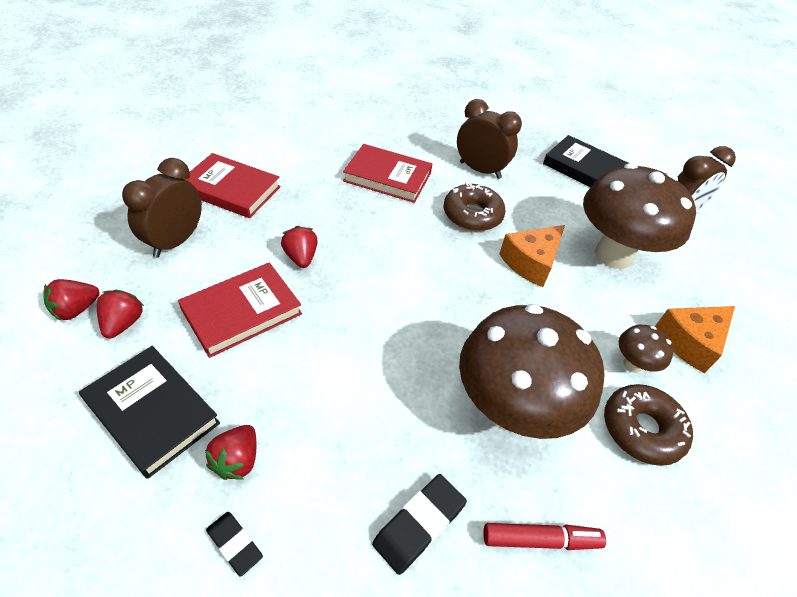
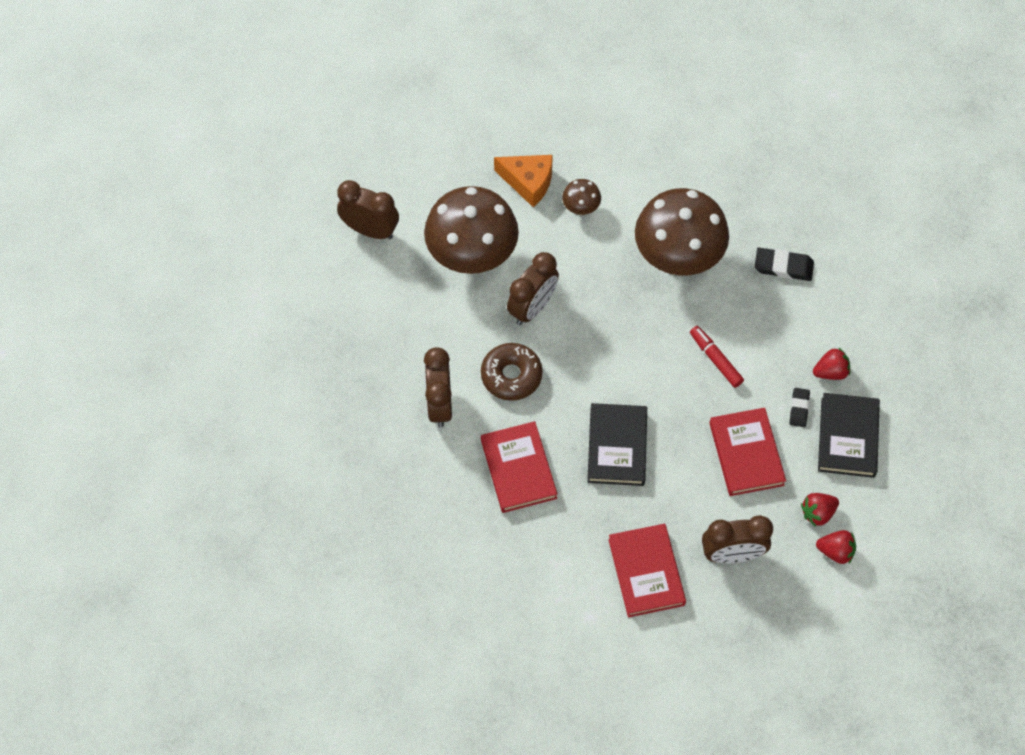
camera: 120 degrees left, 15 degrees up
red book [178,262,302,358] -> red book turned 60 degrees clockwise [709,408,786,496]
black eraser [206,512,263,577] -> black eraser moved to [789,388,810,427]
red strawberry [281,226,318,268] -> none
red marker [483,523,606,550] -> red marker moved to [690,326,744,388]
orange cheese [499,225,565,287] -> brown clock [507,252,559,325]
black book [543,135,628,187] -> black book moved to [587,403,647,486]
brown donut [604,384,693,466] -> none

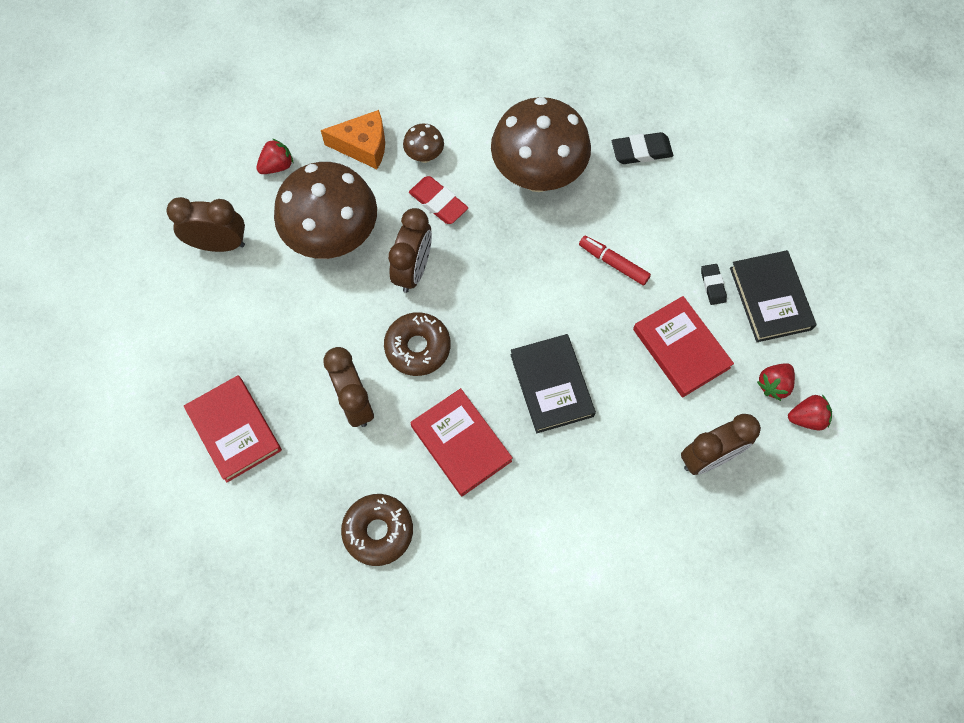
camera: 20 degrees left, 5 degrees up
red book [608,524,686,617] -> red book moved to [184,375,282,482]
red strawberry [813,347,850,380] -> red strawberry moved to [256,138,293,174]
none -> brown donut [341,494,413,566]
none -> red eraser [409,176,468,224]

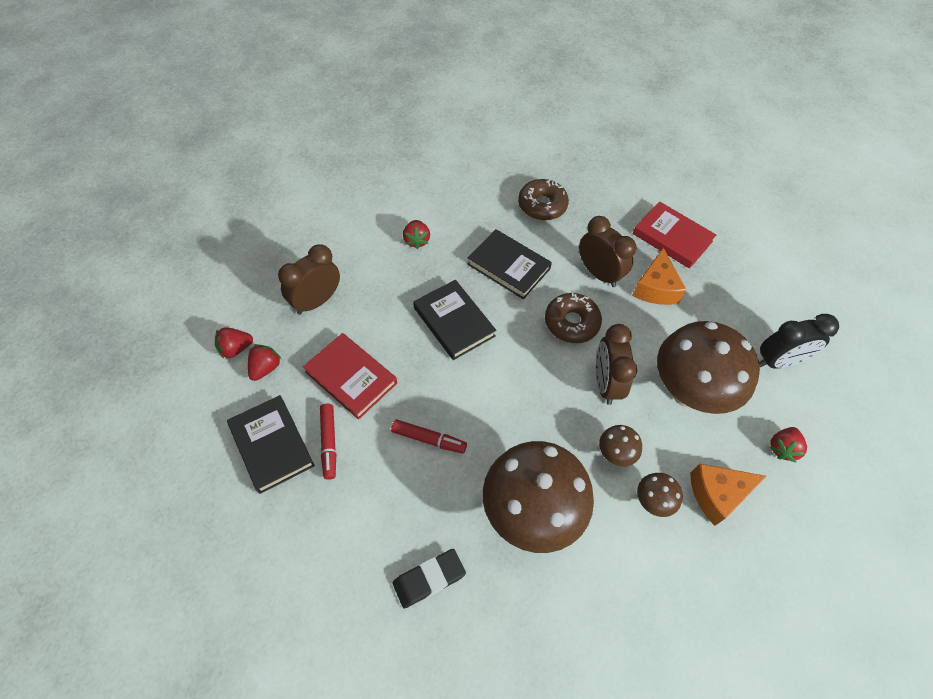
camera: 160 degrees right, 10 degrees down
brown clock [167,197,245,252] -> black clock [759,314,839,369]
red eraser [409,176,468,224] -> brown mushroom [599,425,642,466]
red book [411,388,513,496] -> black book [467,229,552,299]
black eraser [701,264,727,305] -> red marker [320,404,336,480]
none -> red strawberry [403,220,430,249]
none -> orange cheese [632,248,686,305]

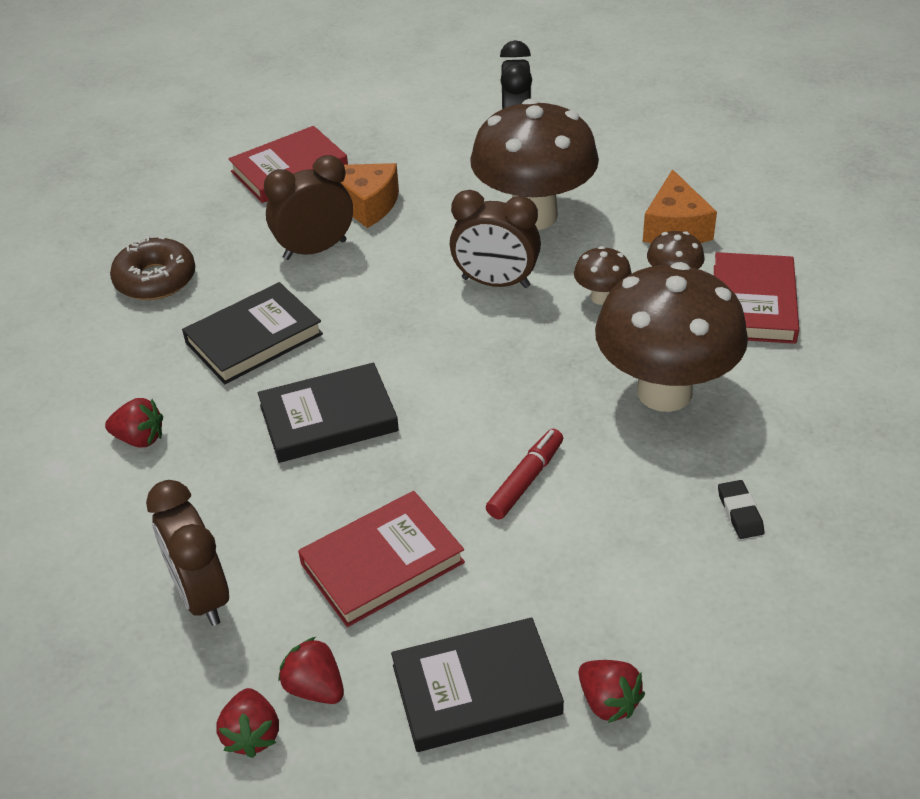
camera: 70 degrees left, 15 degrees down
red marker [320,404,336,480] -> none
black eraser [393,549,466,609] -> black eraser [718,480,764,539], size x0.64
brown donut [545,292,602,343] -> none
red strawberry [770,427,807,462] -> red strawberry moved to [579,660,645,723]
none -> red book [714,252,799,344]

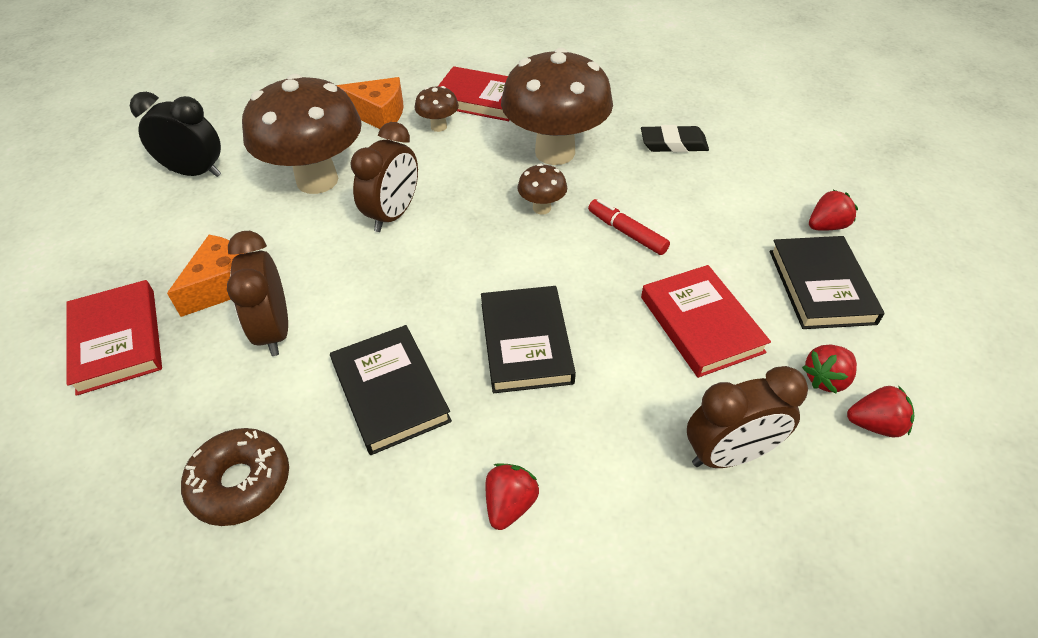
camera: 80 degrees left, 5 degrees up
brown mushroom [574,246,632,305] -> brown mushroom moved to [517,164,567,215]
black eraser [718,480,764,539] -> black eraser [641,125,709,152], size x1.57

